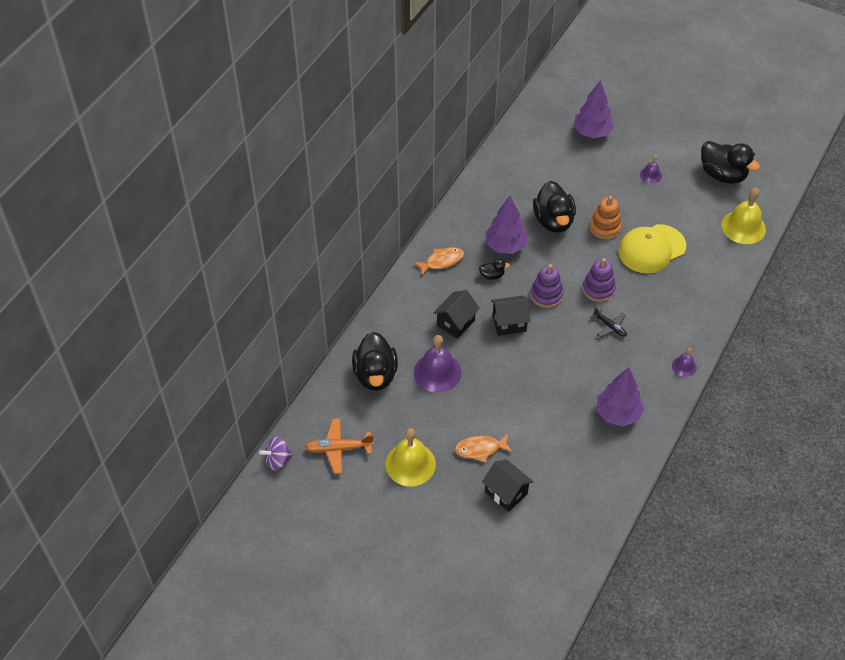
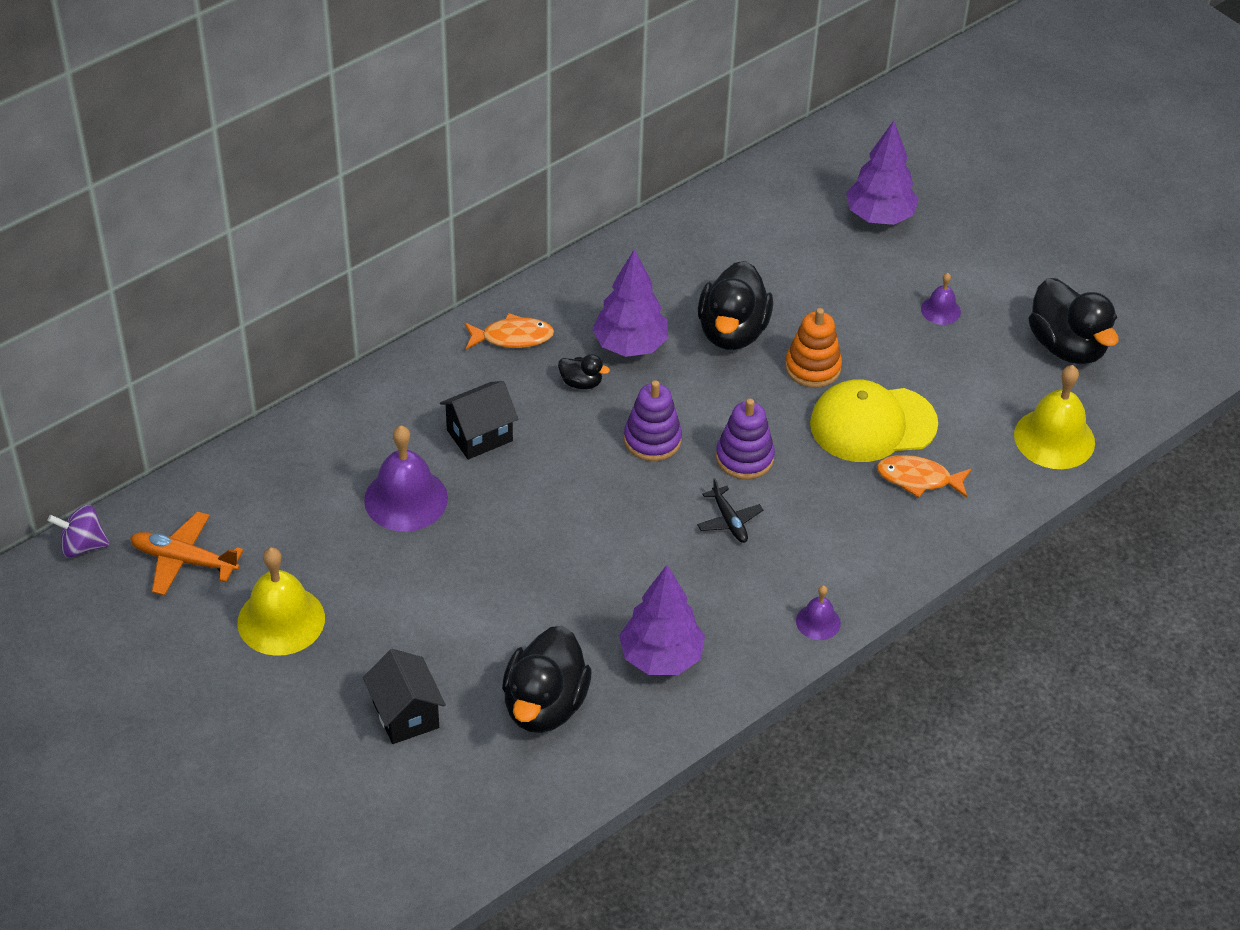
camera: 20 degrees right, 5 degrees down
black duck [352,332,398,391] -> black duck moved to [502,626,592,733]
orange fish [455,434,513,463] -> orange fish moved to [877,455,971,498]
black house [491,296,531,336] -> none

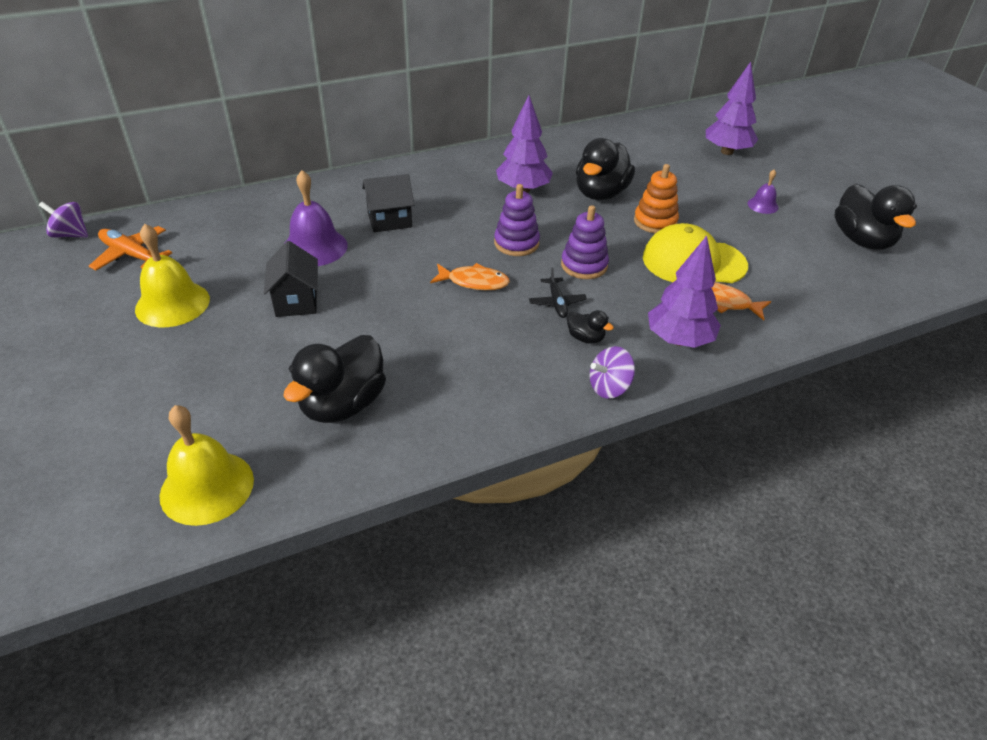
camera: 15 degrees right, 5 degrees down
black house [363,649,446,744] -> black house moved to [264,241,318,317]
orange fish [464,313,554,349] -> orange fish moved to [430,263,510,290]
black duck [558,354,610,389] -> black duck moved to [567,310,614,343]
purple tree [619,565,705,675] -> purple tree moved to [648,236,721,348]
purple bell [796,585,841,640] -> purple spinning top [590,346,635,399]
yellow bell [1014,365,1095,469] -> yellow bell moved to [160,405,254,526]

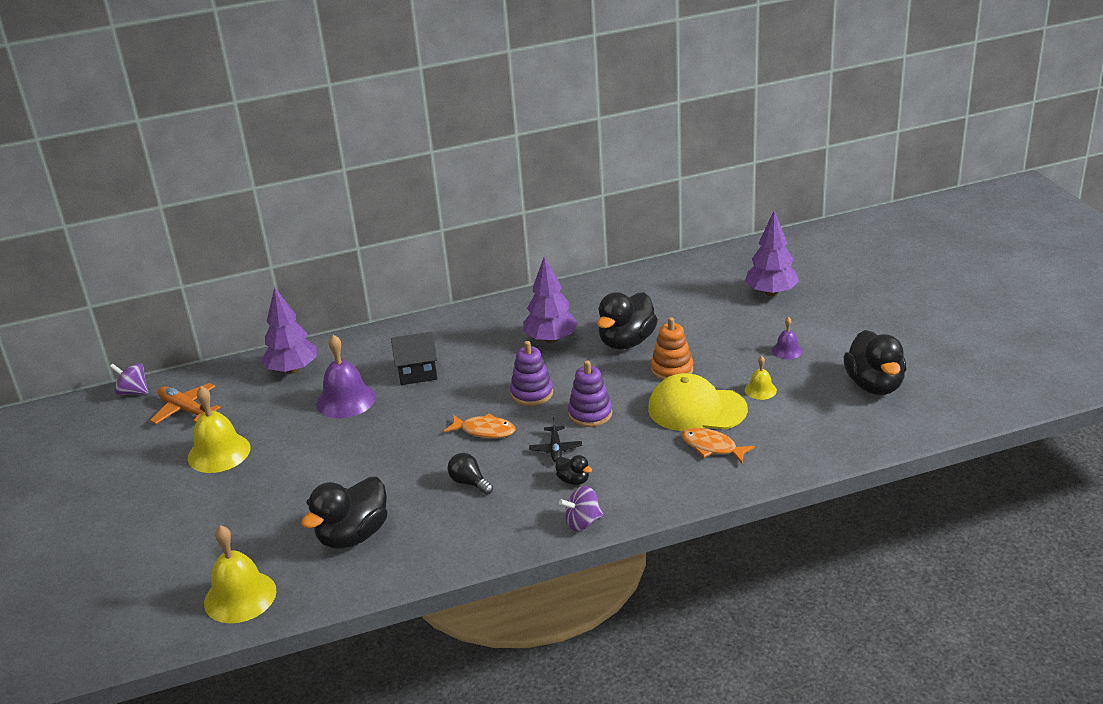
camera: 10 degrees right, 10 degrees down
black house [264,241,318,317] -> none
purple tree [648,236,721,348] -> purple tree moved to [261,287,317,374]
none -> black light bulb [447,453,493,495]
none -> yellow bell [745,356,777,400]

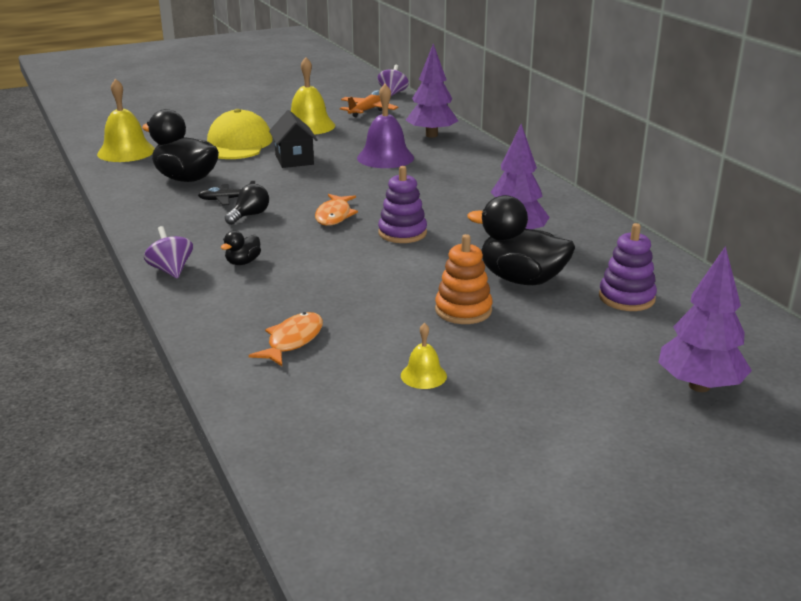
camera: 80 degrees right, 5 degrees down
black house [391,332,437,385] -> black house moved to [269,110,318,168]
black plane [529,417,582,462] -> black plane moved to [198,180,255,205]
purple stacking toy [568,360,612,427] -> purple stacking toy moved to [599,223,657,311]
yellow cap [648,373,748,431] -> yellow cap moved to [207,109,273,159]
purple bell [772,317,803,359] -> none
black duck [844,330,906,395] -> none

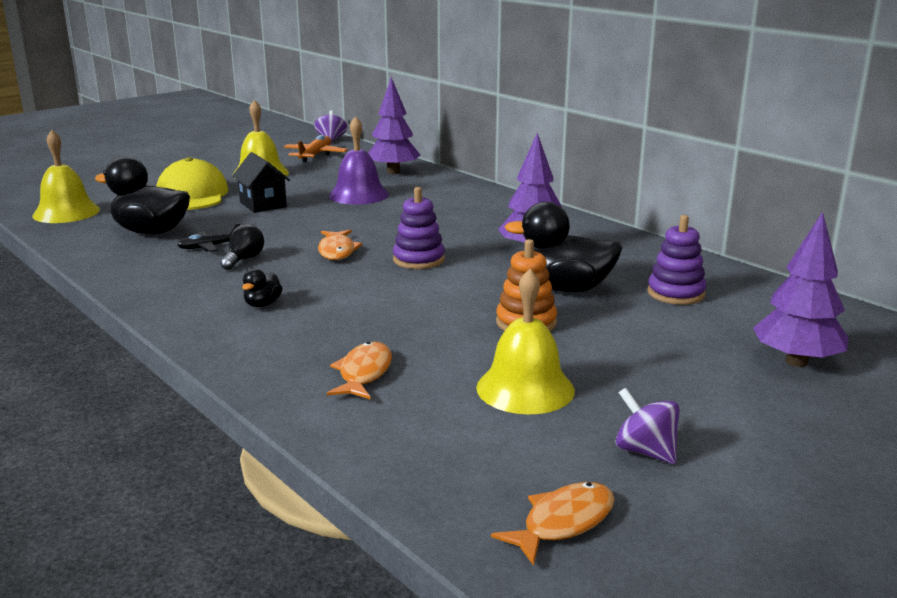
camera: 15 degrees left, 5 degrees down
purple spinning top [144,226,193,279] -> purple spinning top moved to [616,388,680,464]
yellow bell [401,323,447,389] -> yellow bell [476,269,575,414], size x1.93
none -> orange fish [491,482,615,566]

